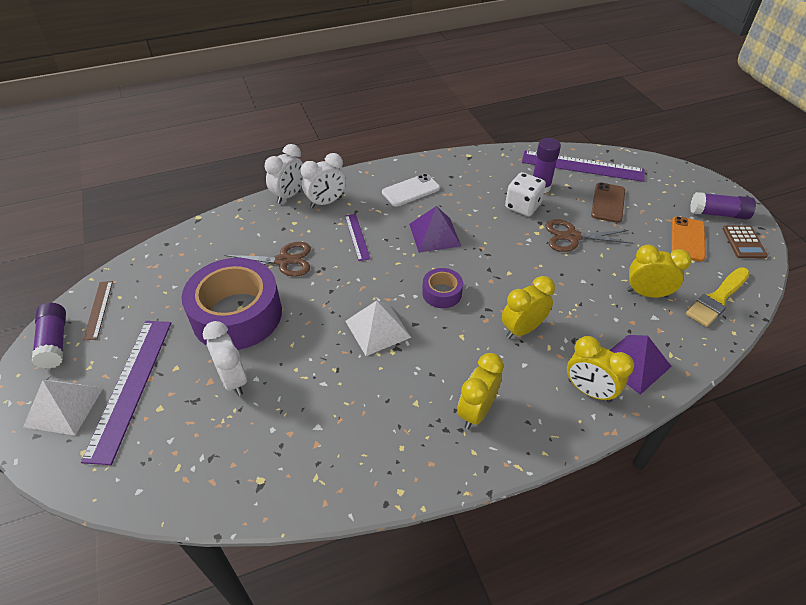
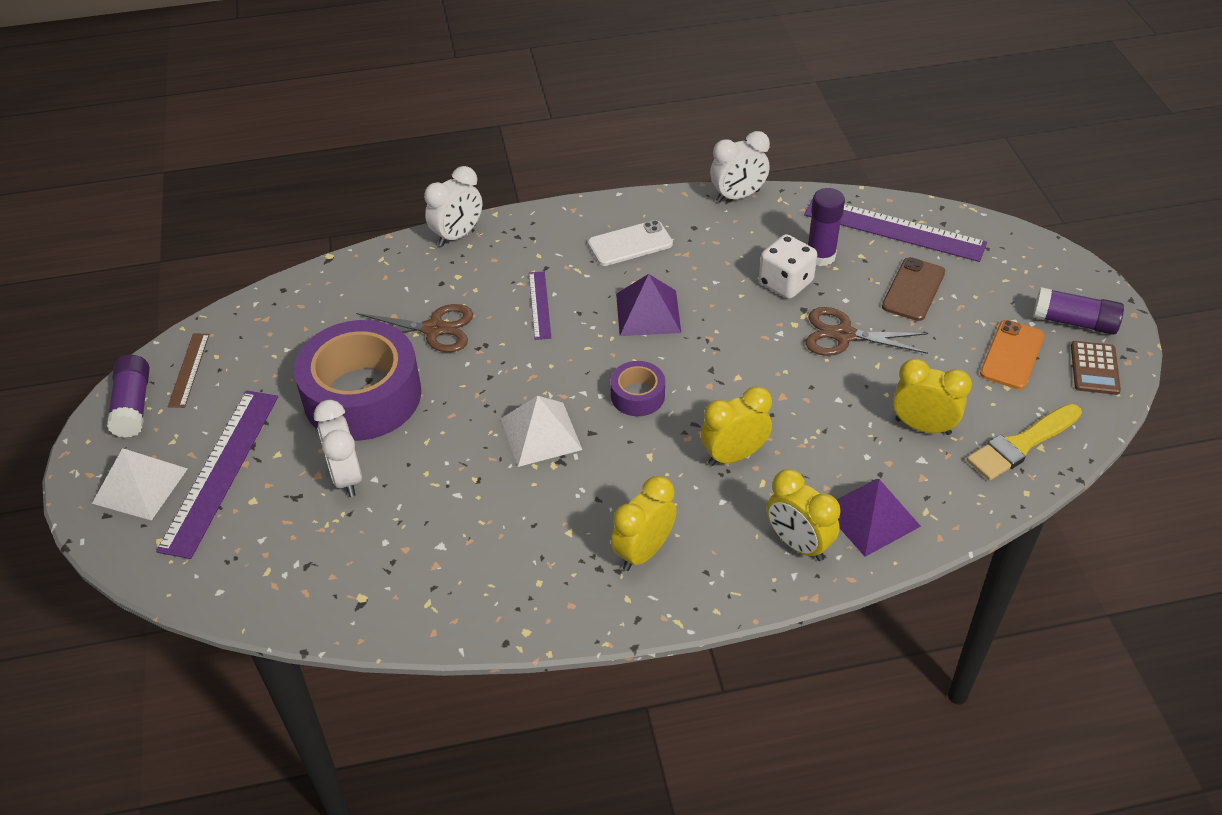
camera: 10 degrees right, 0 degrees up
white clock [301,153,346,208] -> white clock moved to [710,131,770,202]

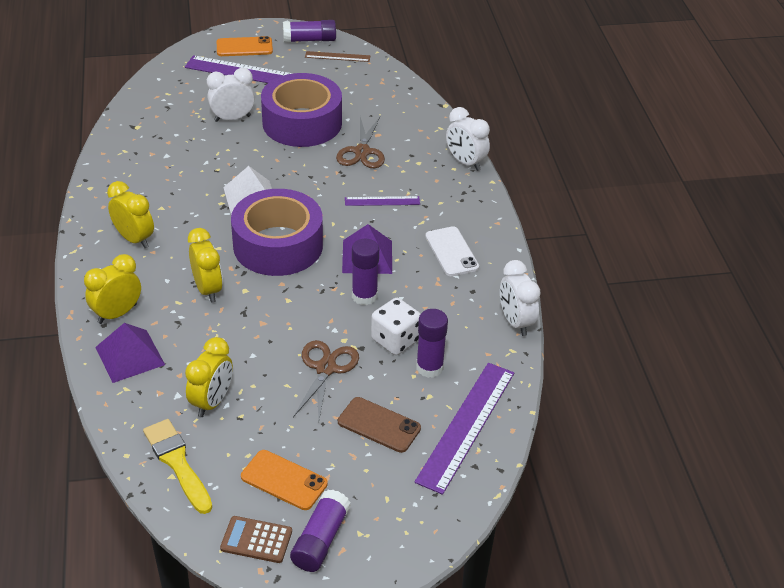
camera: 90 degrees right, 5 degrees down
white pyramid [92,448,188,521] -> orange phone [217,36,273,56]
purple tape [610,361,665,416] -> purple tape [231,189,323,276], size x2.17
none -> purple glue stick [352,239,379,305]

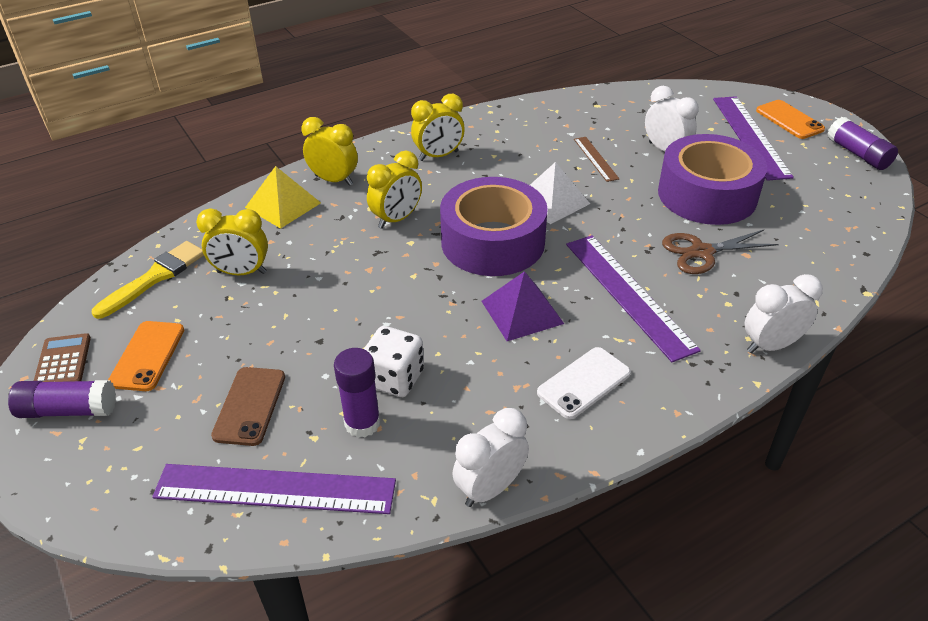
camera: 70 degrees right, 0 degrees up
purple pyramid [95,323,165,383] -> yellow pyramid [245,166,321,229]
yellow clock [107,181,154,248] -> yellow clock turned 45 degrees clockwise [411,94,465,161]
brown scissors [293,340,359,424] -> none
brown ruler [305,51,370,62] -> brown ruler moved to [574,137,619,182]
purple ruler [345,196,420,206] -> purple ruler [566,235,701,362], size x1.96
purple glue stick [352,239,379,305] -> none
white clock [446,107,490,171] -> white clock turned 45 degrees clockwise [744,274,823,353]

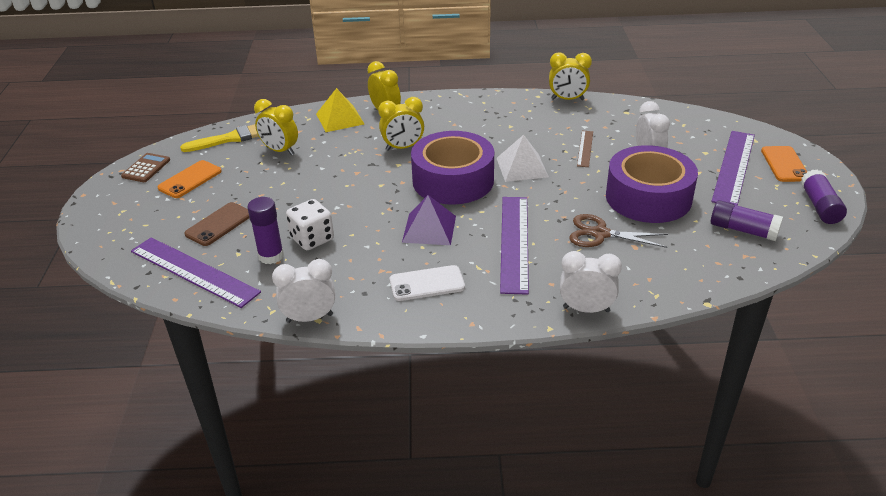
camera: 30 degrees right, 5 degrees down
purple glue stick [8,380,116,418] -> purple glue stick moved to [711,200,783,241]
yellow clock [411,94,465,161] -> yellow clock moved to [549,52,592,100]

